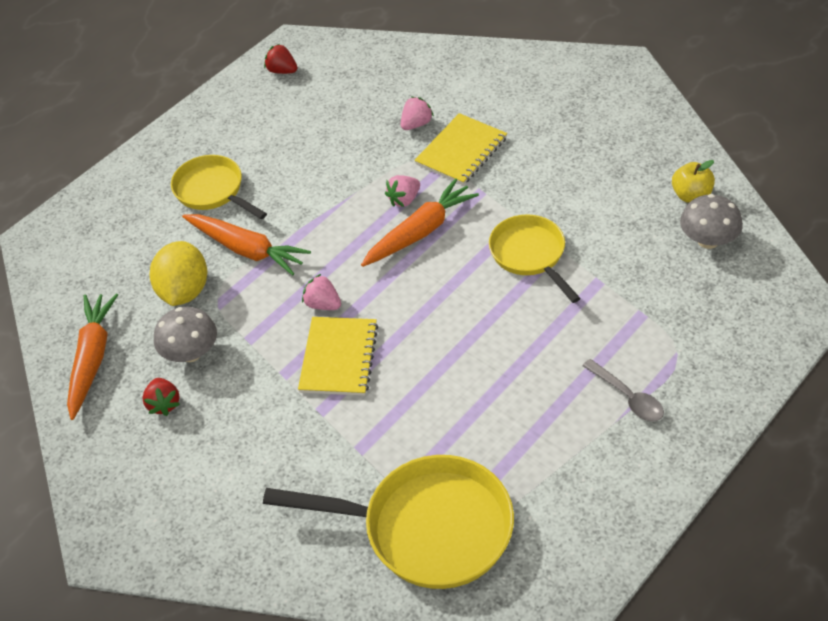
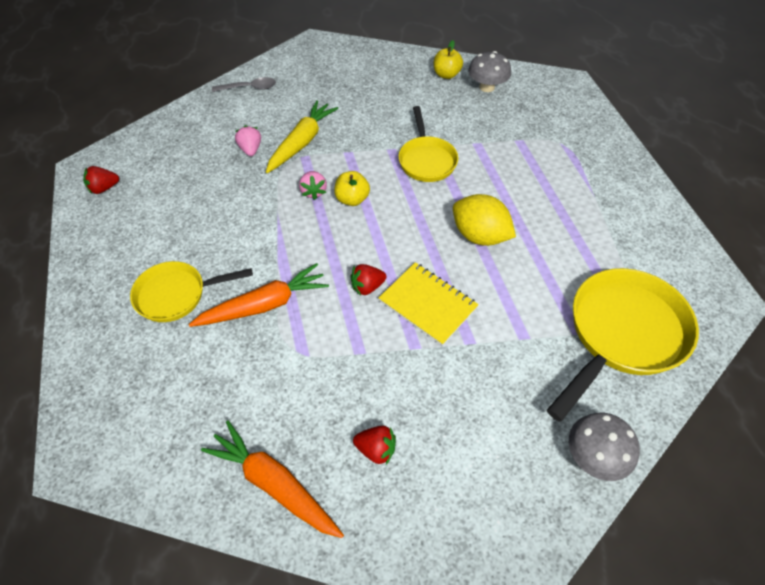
camera: 60 degrees left, 5 degrees up
yellow lemon [150,241,207,306] -> yellow lemon moved to [453,194,516,246]
grey mushroom [154,307,217,362] -> grey mushroom moved to [569,413,640,481]
pink strawberry [302,274,341,310] -> red strawberry [350,264,386,296]
orange carrot [361,178,479,267] -> yellow apple [334,171,370,206]
yellow notebook [414,113,507,185] -> yellow carrot [266,100,338,173]
yellow pan [489,214,580,303] -> yellow pan turned 105 degrees counterclockwise [399,106,458,182]
grey spoon [582,359,664,422] -> grey spoon moved to [212,77,276,92]

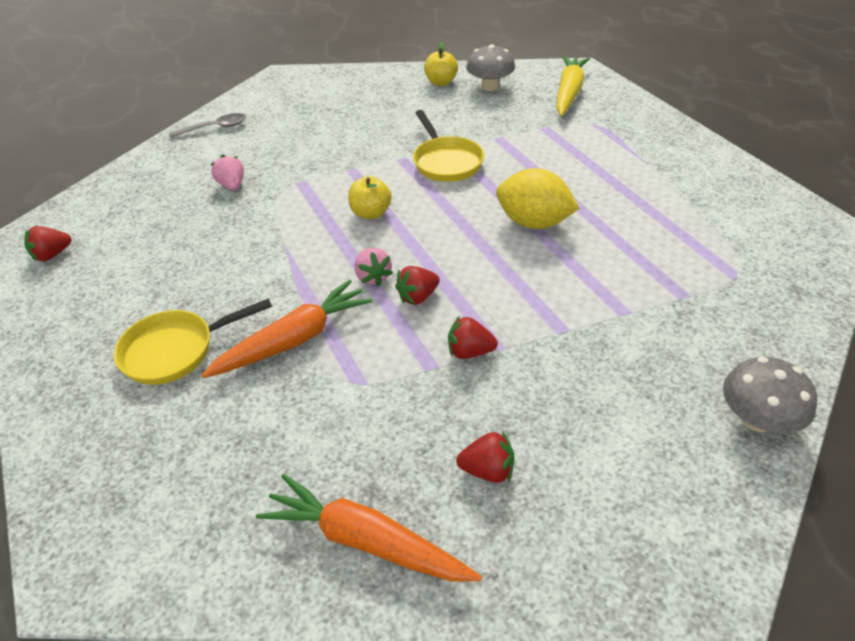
camera: 10 degrees left, 10 degrees down
yellow carrot [266,100,338,173] -> yellow carrot moved to [556,56,590,116]
pink strawberry [299,171,327,200] -> pink strawberry moved to [355,248,393,286]
yellow notebook [379,262,479,346] -> none
yellow pan [547,268,699,422] -> none
none -> red strawberry [448,316,498,359]

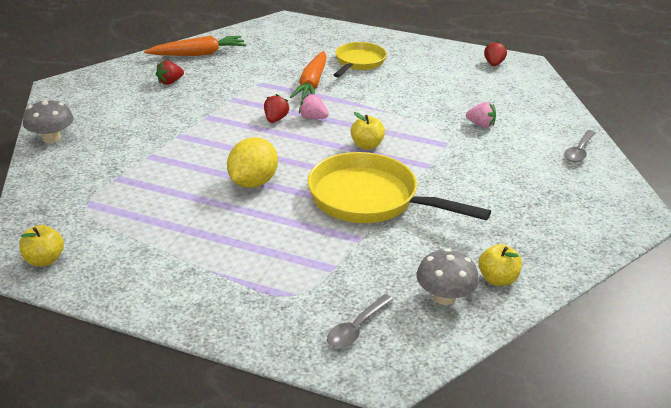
camera: 135 degrees right, 10 degrees down
yellow pan [413,110,484,182] -> yellow pan [307,152,491,223], size x1.63
red strawberry [448,316,498,359] -> none
yellow lemon [496,168,579,229] -> yellow lemon turned 45 degrees counterclockwise [227,137,278,188]
yellow carrot [556,56,590,116] -> grey spoon [327,294,394,348]
none -> yellow apple [19,225,64,266]

